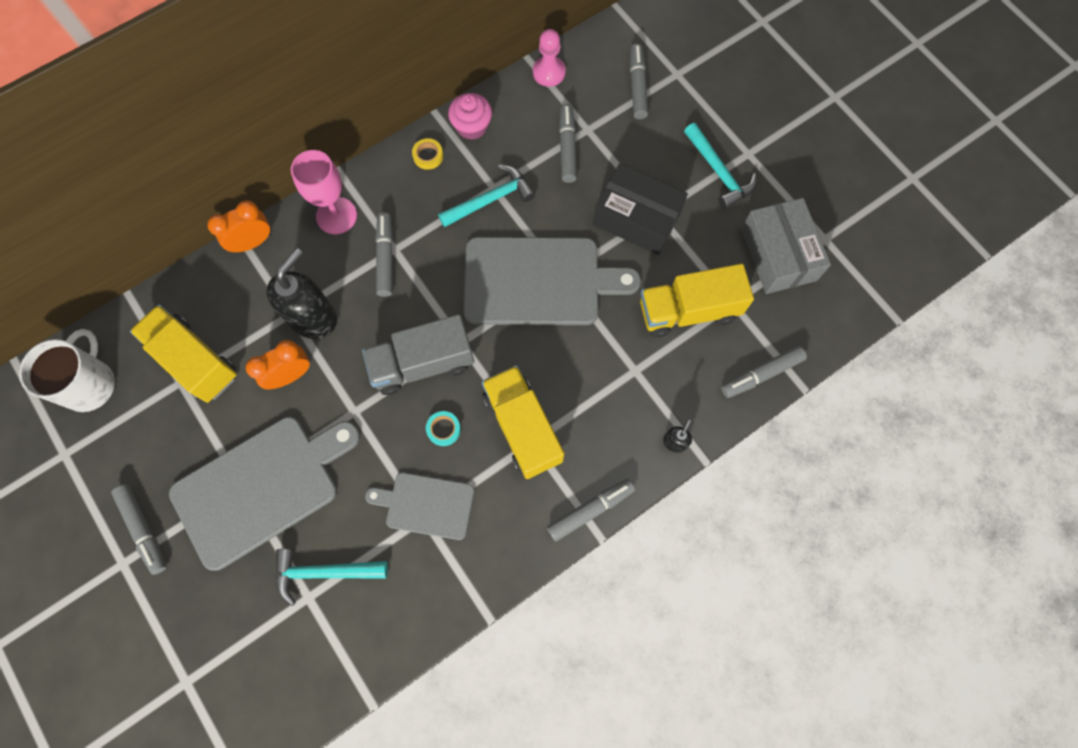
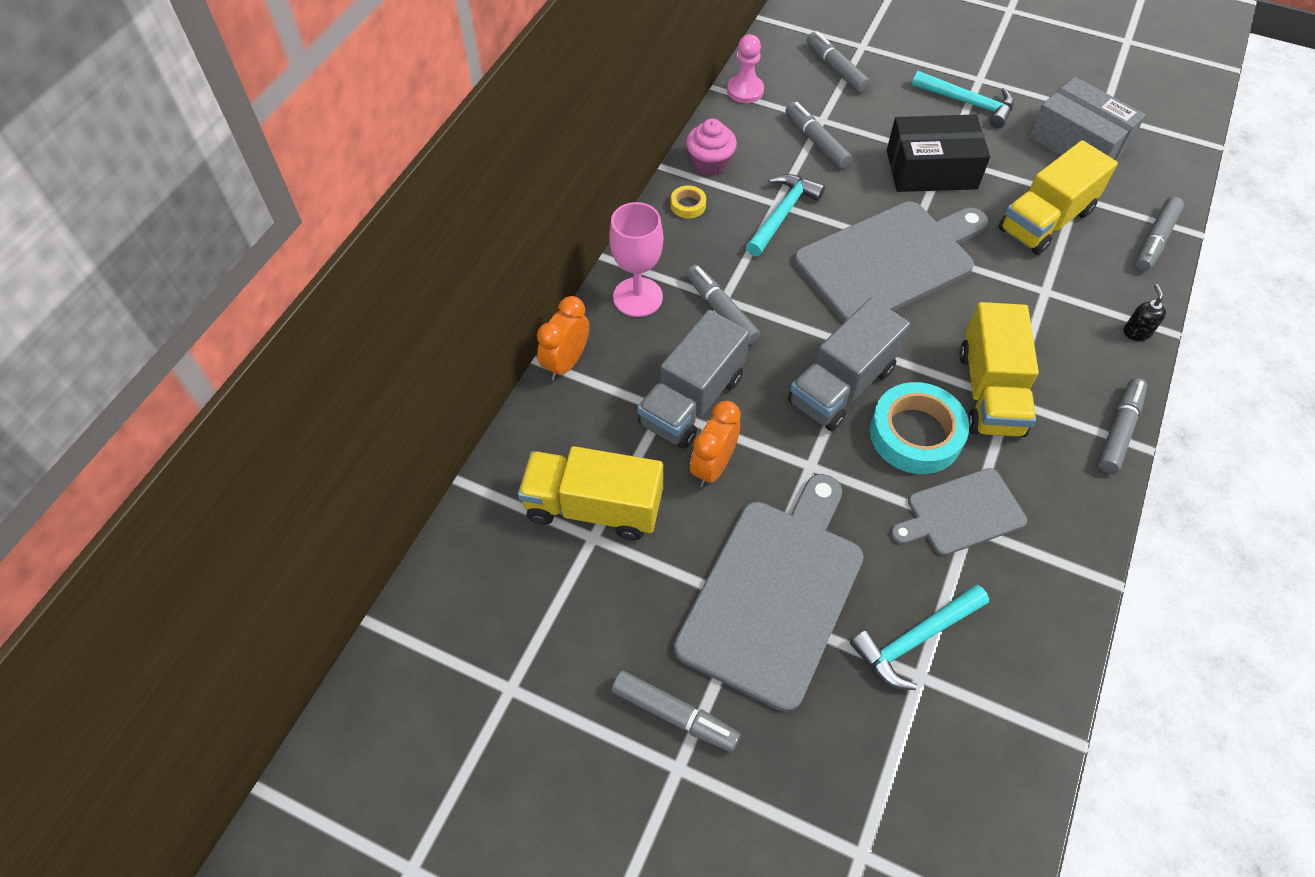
camera: 30 degrees left, 15 degrees down
white mug [19,329,115,412] -> none
black soap dispenser [267,248,337,339] -> grey truck [637,310,750,449]
turquoise tape [426,411,461,446] -> turquoise tape [870,382,969,474], size x2.21
yellow truck [482,365,564,479] -> yellow truck turned 120 degrees counterclockwise [959,302,1039,437]

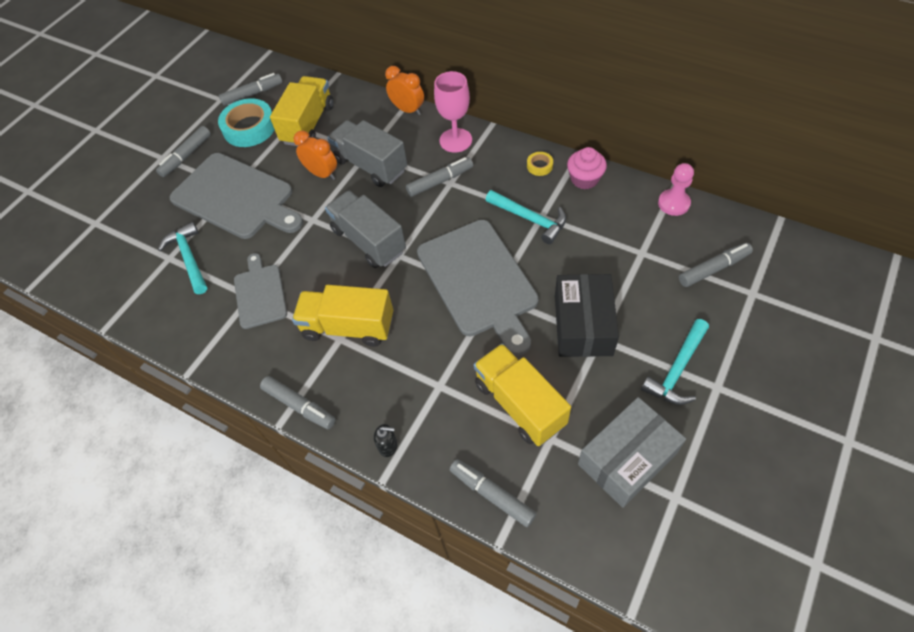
camera: 100 degrees right, 0 degrees up
grey marker [786,102,852,169] -> grey marker moved to [219,73,282,106]
turquoise tape [870,382,969,474] -> turquoise tape moved to [218,98,275,147]

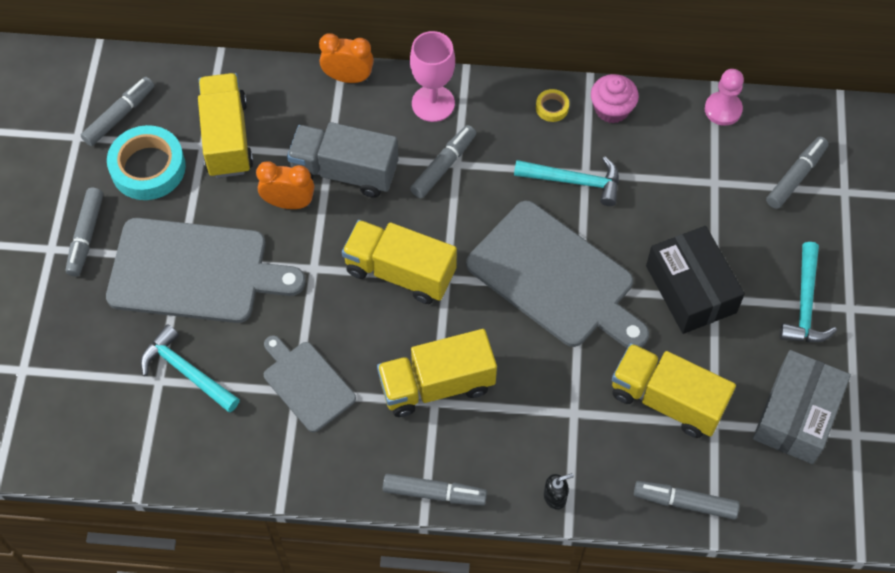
camera: 30 degrees left, 5 degrees up
grey truck [325,190,406,268] -> yellow truck [342,220,457,304]

